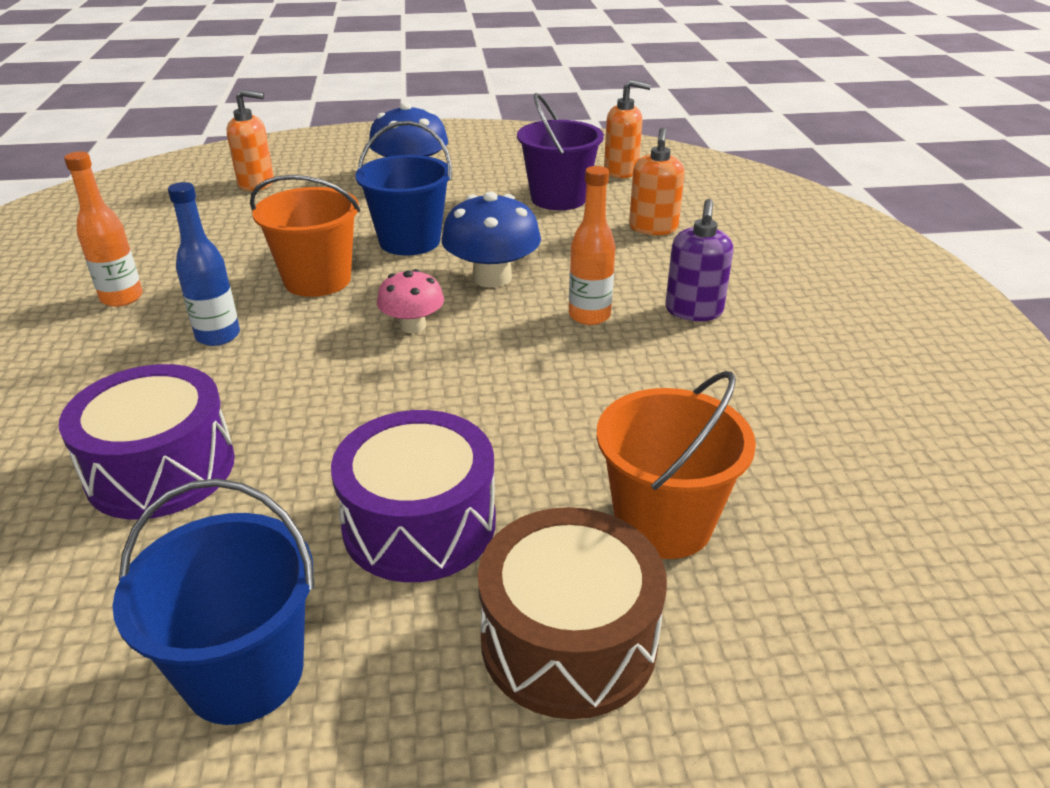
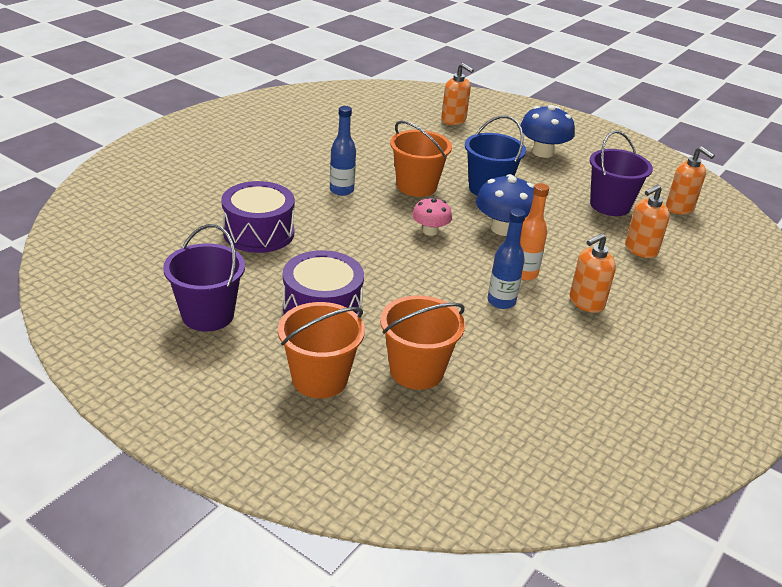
camera: 40 degrees right, 0 degrees up
orange bottle [64,151,143,307] -> none
blue bucket [112,479,315,725] -> purple bucket [163,224,245,331]
brown drum [478,507,667,719] -> orange bucket [278,302,365,398]
purple soap dispenser [665,199,733,321] -> orange soap dispenser [569,233,616,313]
none -> blue bottle [488,208,526,309]

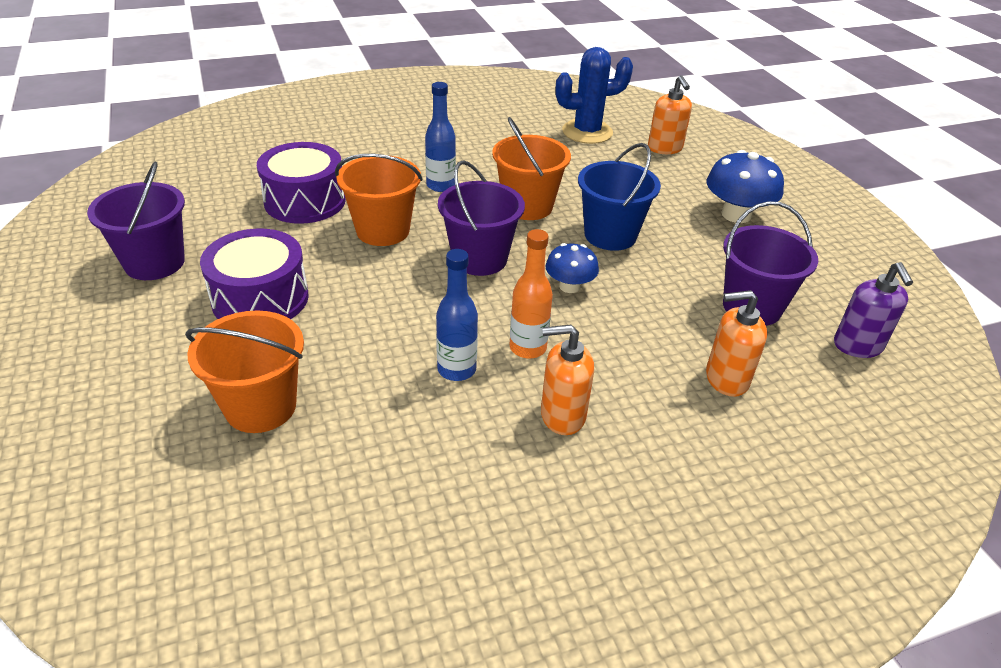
camera: 35 degrees right, 5 degrees up
orange bucket [278,302,365,398] -> orange bucket moved to [335,154,423,246]
pink mushroom [412,197,452,236] -> purple bucket [438,160,525,276]
blue mushroom [476,174,534,236] -> blue mushroom [545,243,599,293], size x0.62
orange soap dispenser [666,146,715,215] -> purple soap dispenser [834,262,913,358]
none -> blue cactus [555,47,633,144]

